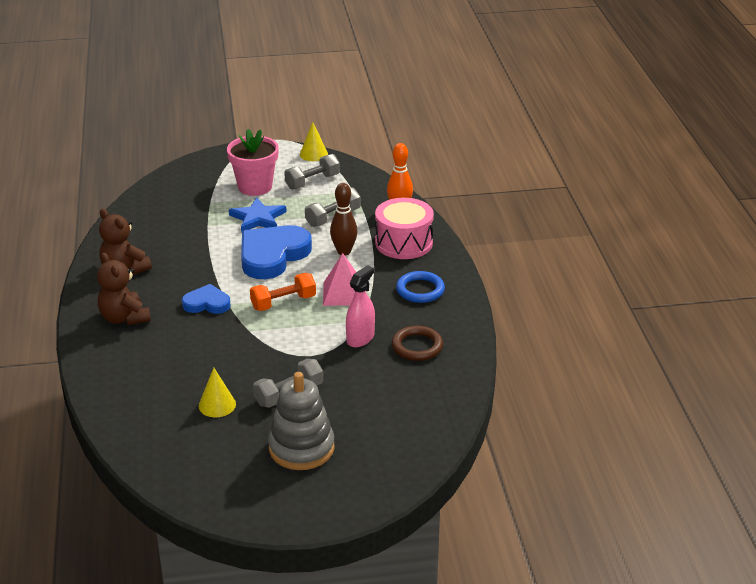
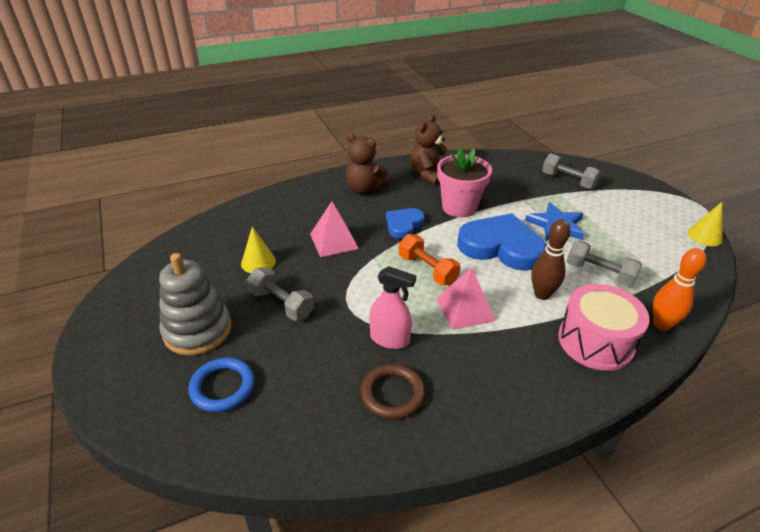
camera: 75 degrees right, 5 degrees up
brown teddy bear [97,253,151,325] -> brown teddy bear turned 105 degrees counterclockwise [345,133,390,194]
blue heart [182,284,231,314] -> blue heart turned 135 degrees counterclockwise [386,208,424,239]
pink flower pot [227,129,279,196] -> pink flower pot moved to [437,147,492,218]
grey dumbbell [284,154,340,190] -> grey dumbbell moved to [542,154,601,189]
blue ring [396,271,445,303] -> blue ring moved to [188,357,255,412]
none -> pink pyramid [310,201,359,257]

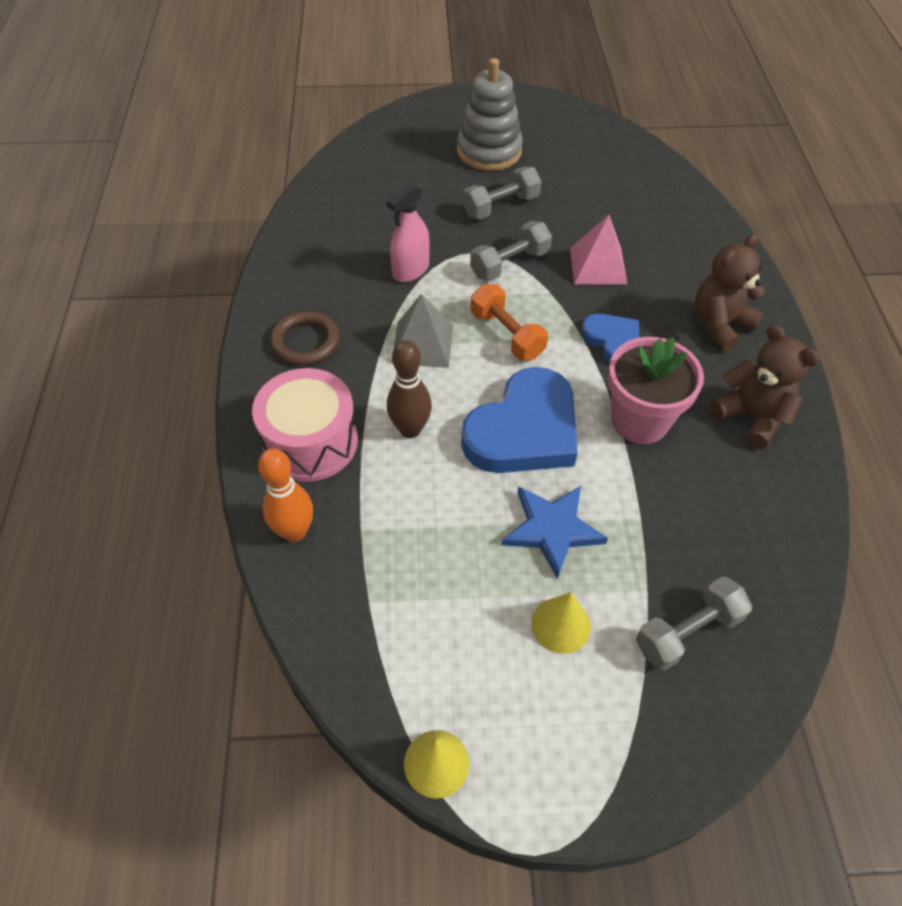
camera: 110 degrees right, 15 degrees up
blue ring [188,357,255,412] -> none
yellow cone [241,227,276,273] -> yellow cone moved to [531,592,591,654]
brown ring [360,364,425,420] -> brown ring moved to [270,311,340,365]
orange dumbbell [399,234,461,285] -> orange dumbbell turned 75 degrees clockwise [471,284,548,360]
pink pyramid [436,268,496,330] -> grey pyramid [391,294,453,368]
grey dumbbell [567,241,642,287] -> grey dumbbell moved to [470,221,552,281]

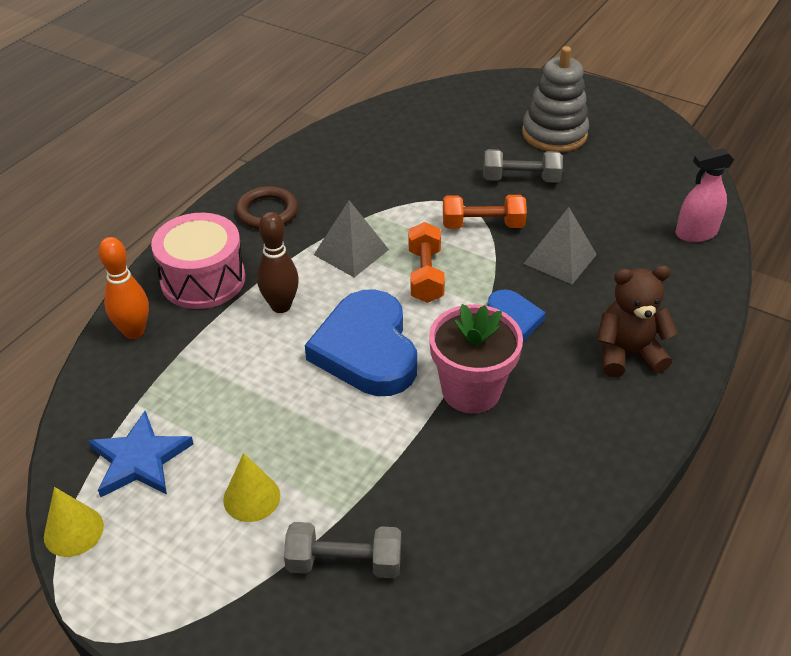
camera: 35 degrees right, 10 degrees down
pink spray bottle [387,182,430,282] -> pink spray bottle moved to [676,148,734,242]
blue heart [461,367,578,473] -> blue heart turned 90 degrees clockwise [305,289,417,396]
grey dumbbell [470,221,552,281] -> orange dumbbell [443,195,527,229]
blue star [502,486,608,579] -> blue star moved to [89,411,193,497]
pink pyramid [570,215,628,285] -> grey pyramid [524,207,597,284]
brown teddy bear [709,325,820,449] -> none

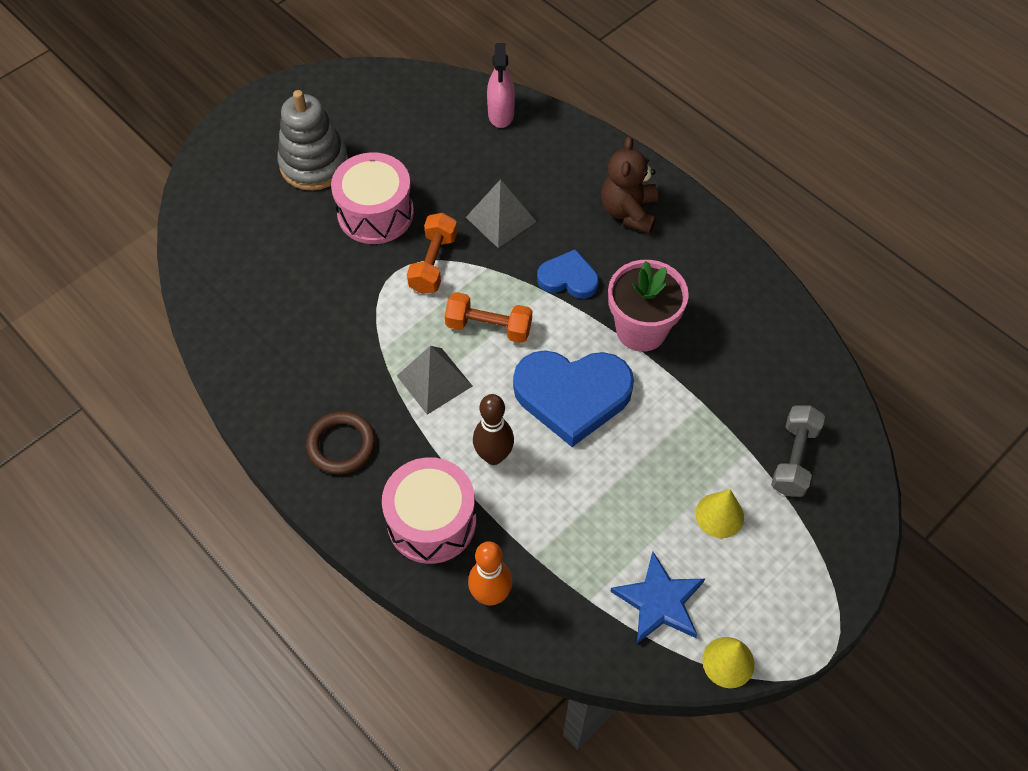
camera: 75 degrees left, 15 degrees up
grey dumbbell [483,149,563,183] -> pink drum [331,152,414,244]

